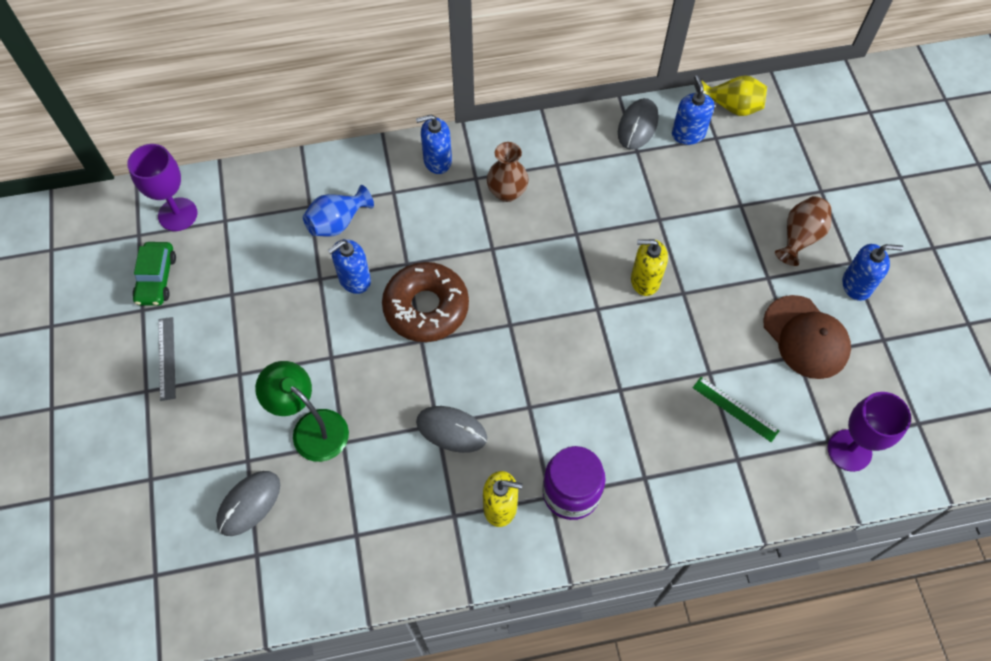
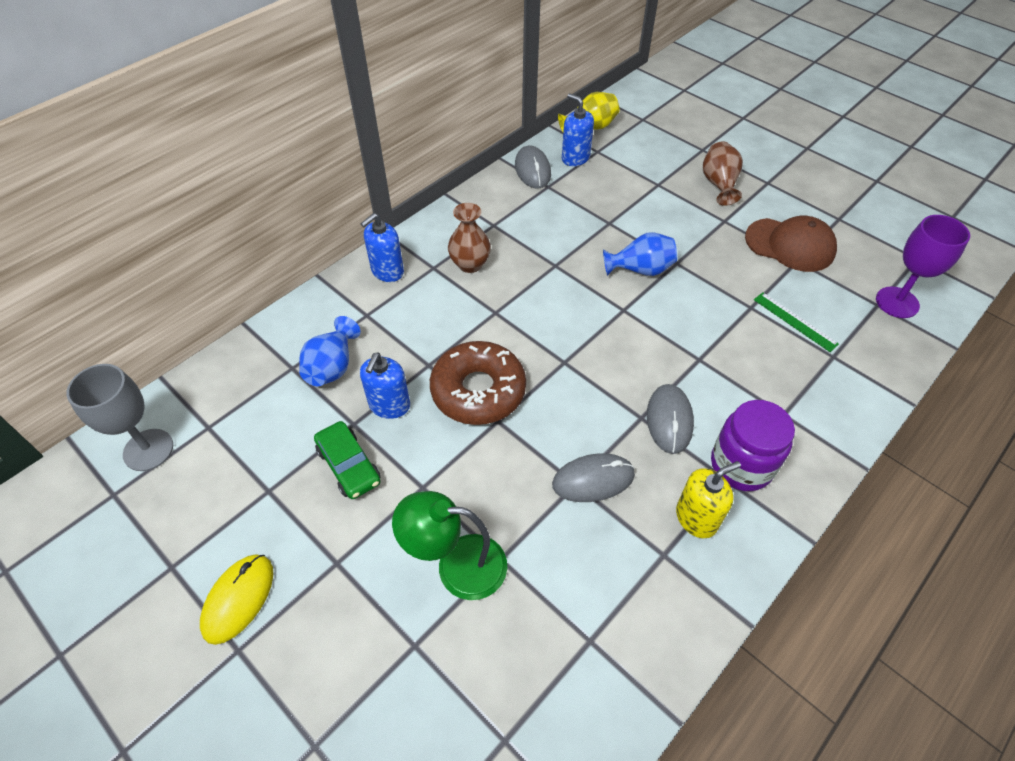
camera: 35 degrees left, 10 degrees down
purple goblet [127,144,198,231] -> grey goblet [67,364,173,471]
green car [133,242,176,306] -> green car moved to [314,421,380,499]
grey ruler [158,317,176,401] -> yellow mouse [200,554,273,645]
grey mouse [216,471,280,536] -> grey mouse moved to [647,384,694,454]
yellow soap dispenser [631,239,668,296] -> blue vase [603,232,677,276]
green ruler [693,377,779,442] -> green ruler turned 45 degrees clockwise [754,292,839,352]
blue soap dispenser [842,244,903,301] -> none

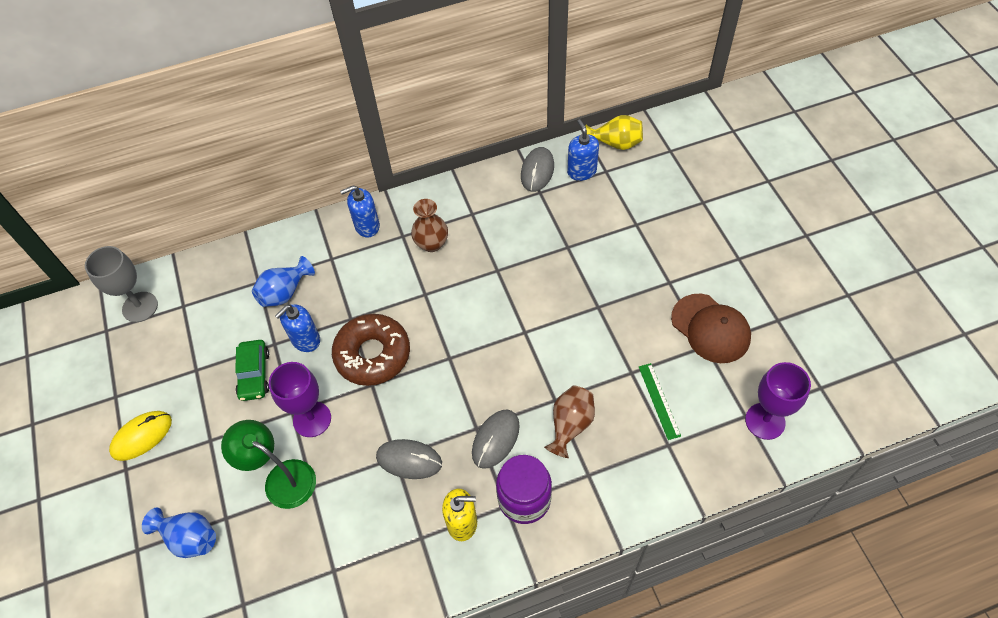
camera: 30 degrees right, 5 degrees up
blue vase [603,232,677,276] -> blue vase moved to [142,508,216,558]
brown vase [703,141,743,206] -> brown vase moved to [544,386,595,458]
none -> purple goblet [269,362,331,437]

